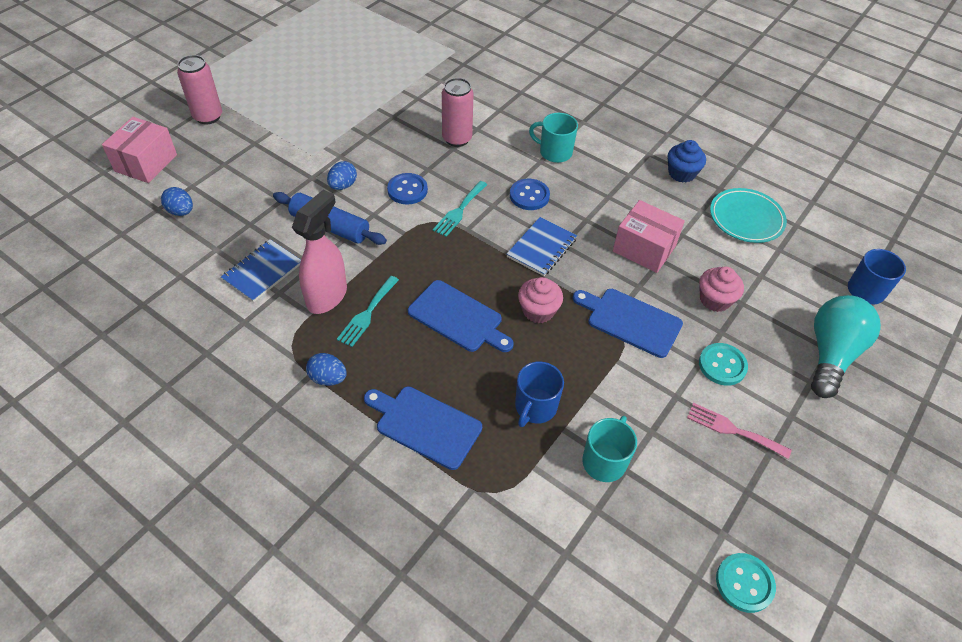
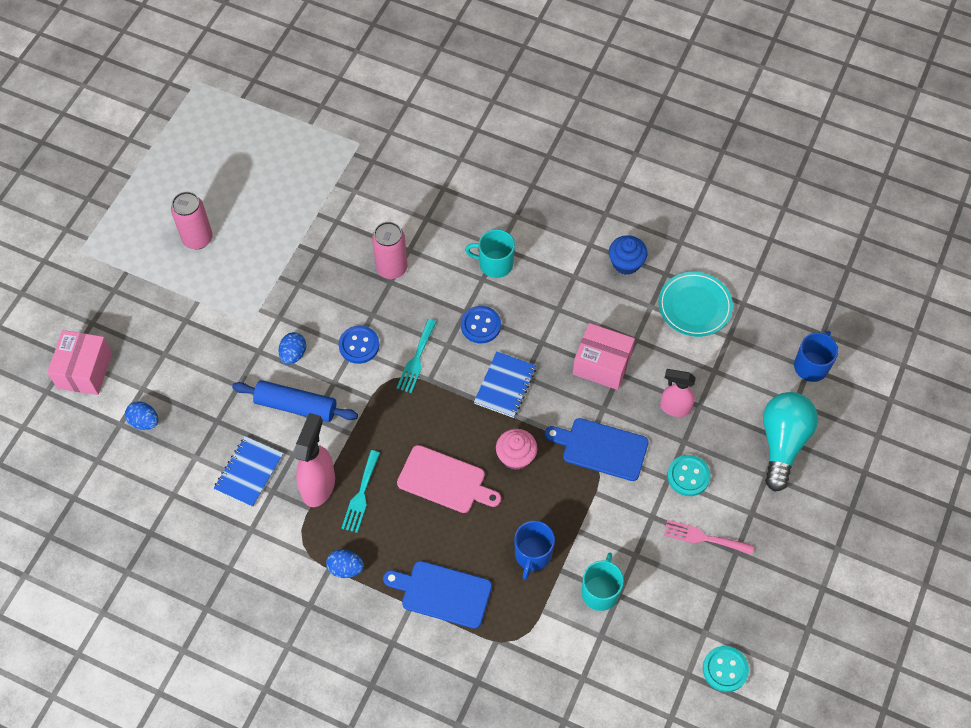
camera: 10 degrees left, 10 degrees up
pink can [177,55,222,124] -> pink can moved to [171,192,213,250]
blue cutting board [408,280,514,352] -> pink cutting board [397,445,501,513]
pink cupcake [699,266,744,312] -> pink spray bottle [660,369,696,417]

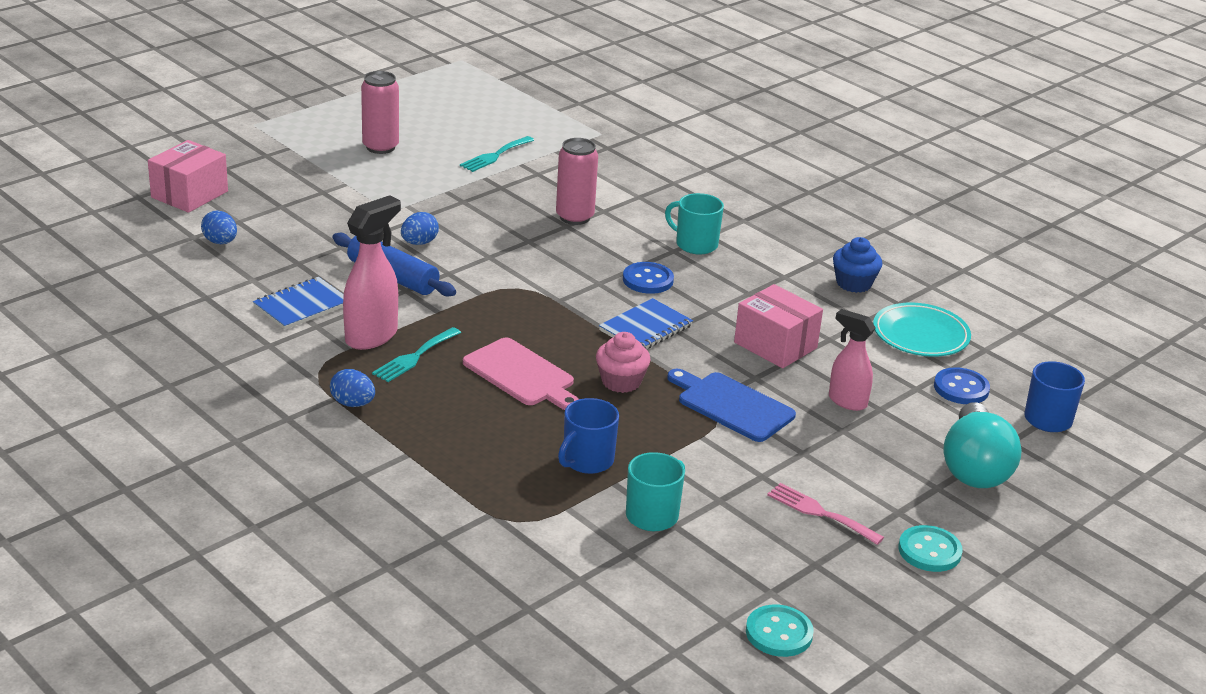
camera: 20 degrees right, 30 degrees down
blue button [339,325,379,364] -> blue button moved to [934,367,990,404]
blue cutting board [383,561,492,629] -> none
turquoise fork [396,319,437,393] -> turquoise fork moved to [460,136,534,172]
turquoise button [667,455,711,496] -> turquoise button moved to [898,525,963,572]
turquoise light bulb [763,392,818,492] -> turquoise light bulb turned 150 degrees clockwise [943,402,1021,488]

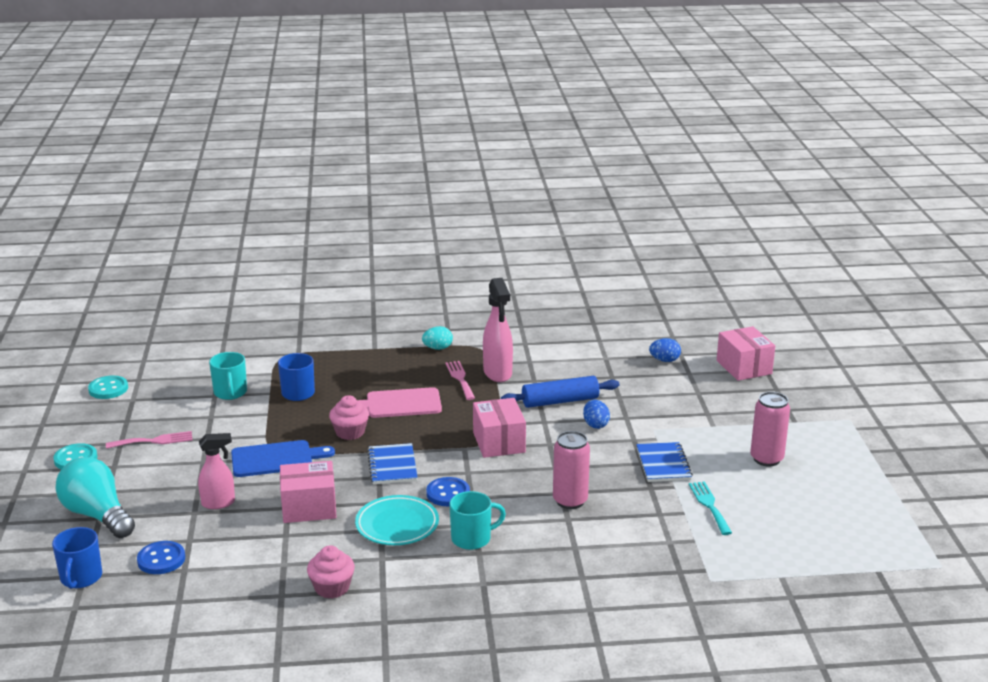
camera: 130 degrees right, 5 degrees down
blue notebook [253,277,344,330] -> blue notebook moved to [636,442,693,482]
blue egg [330,369,375,407] -> turquoise egg [422,326,453,350]
turquoise fork [372,327,461,382] -> pink fork [445,361,475,400]
blue cupcake [833,237,882,293] -> pink cupcake [307,545,355,599]
turquoise plate [873,303,971,357] -> turquoise plate moved to [355,495,439,545]
none -> pink box [473,398,526,458]

